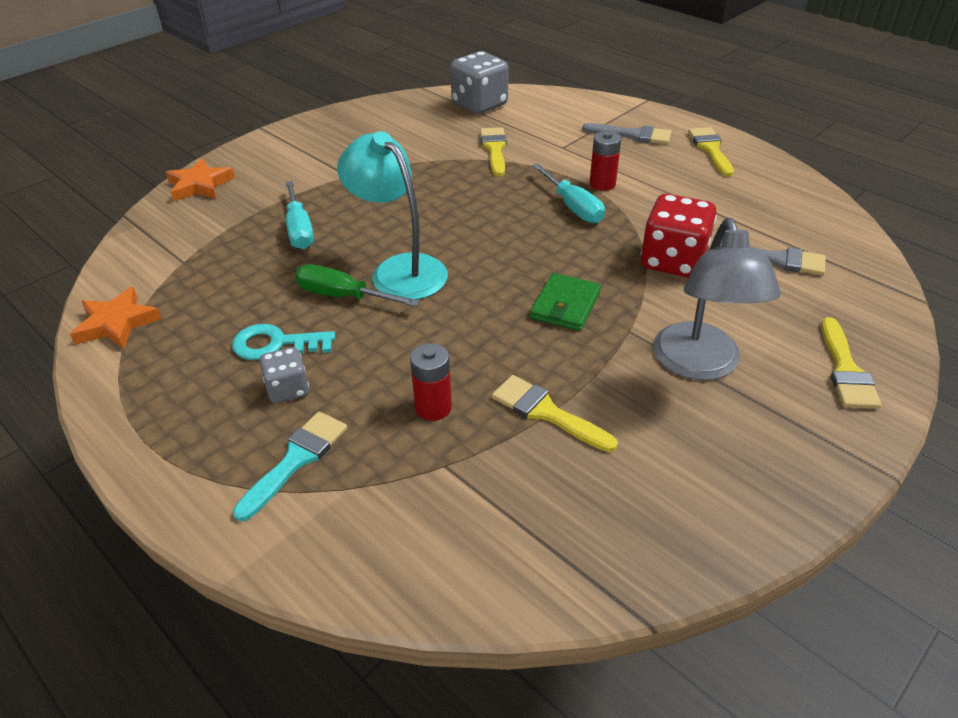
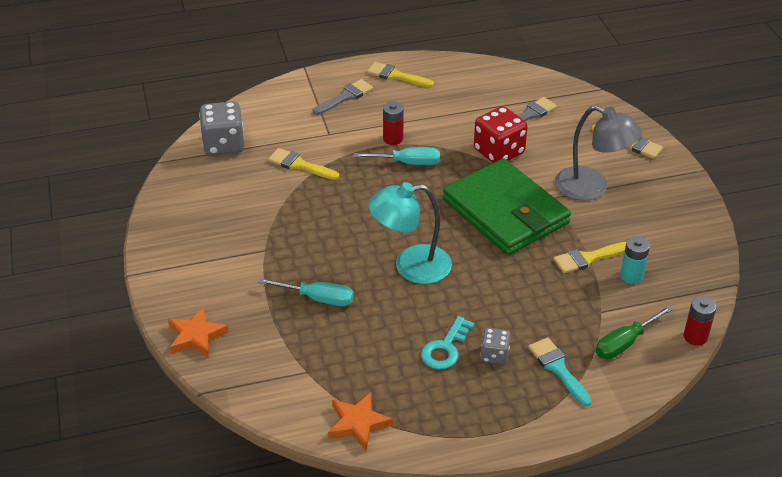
camera: 60 degrees left, 0 degrees up
green screwdriver [295,264,419,307] -> green screwdriver moved to [596,305,673,359]
red battery [410,343,452,421] -> red battery moved to [683,296,716,346]
green wallet [530,273,601,331] -> green wallet [443,159,571,255], size x2.29
none -> turquoise battery [620,236,650,284]

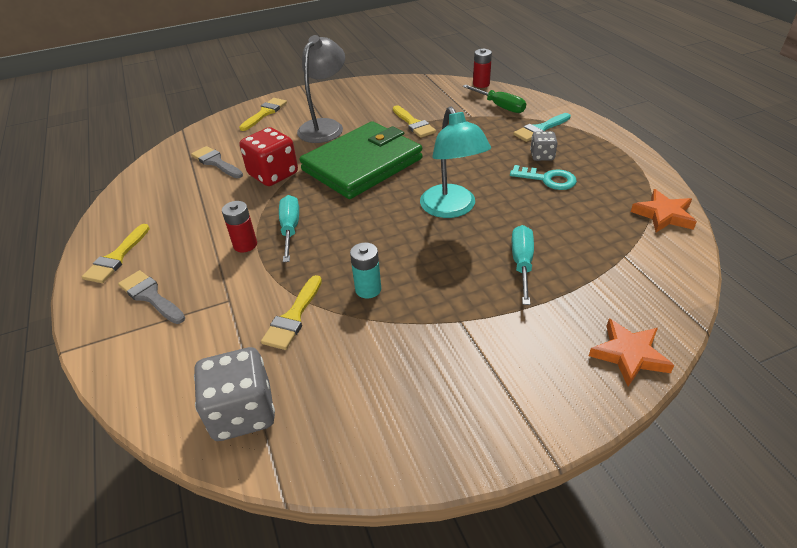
camera: 95 degrees left, 0 degrees up
turquoise battery [620,236,650,284] -> turquoise battery moved to [350,242,381,299]

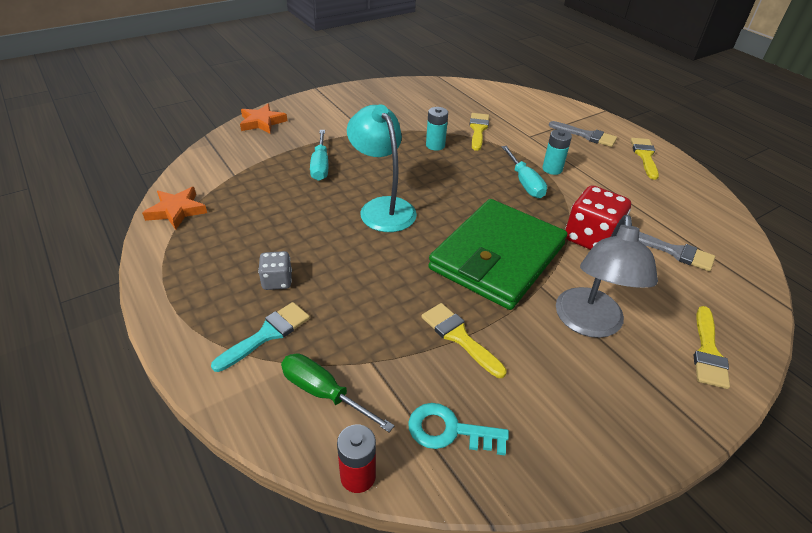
camera: 165 degrees right, 0 degrees up
grey dice [194,347,275,441] -> none
red battery [222,201,257,252] -> turquoise battery [543,130,572,175]
turquoise key [510,165,577,190] -> turquoise key moved to [408,403,509,455]

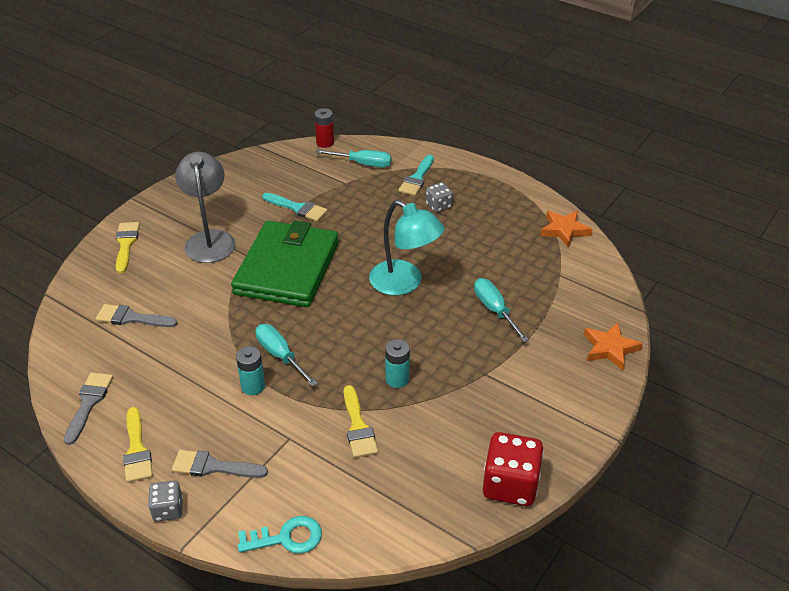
camera: 160 degrees right, 0 degrees up
green screwdriver [281,353,395,433] -> turquoise screwdriver [315,150,392,168]
turquoise key [408,403,509,455] -> turquoise key moved to [238,516,322,554]
yellow brush [421,303,507,378] -> turquoise brush [262,193,328,222]
red dice [565,185,631,250] -> red dice moved to [483,432,544,506]
none -> grey brush [64,372,113,445]
none -> grey dice [148,481,183,521]

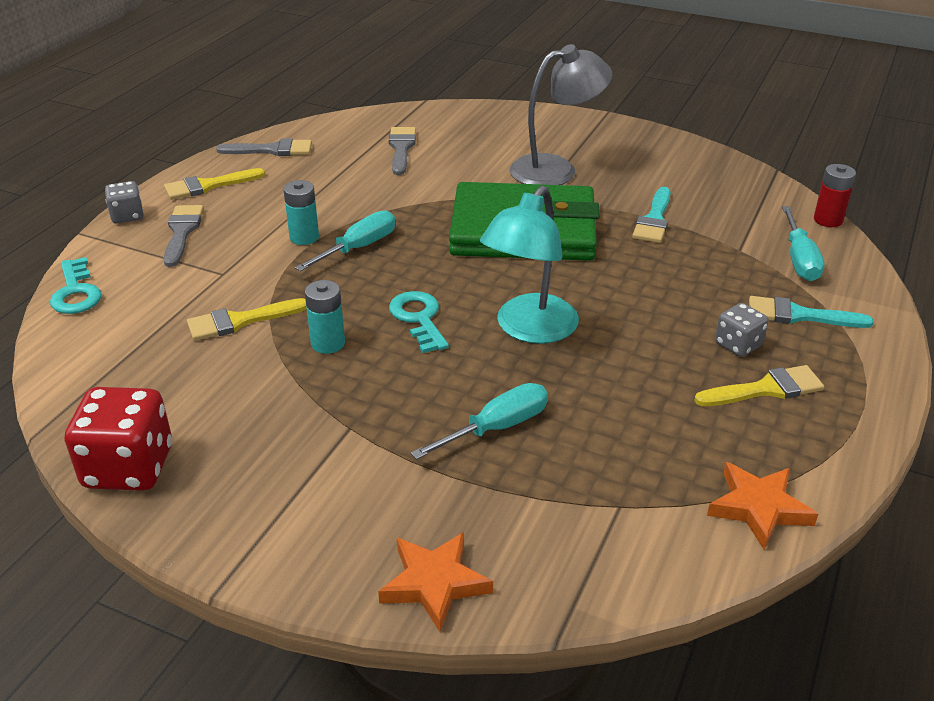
camera: 80 degrees right, 5 degrees down
yellow brush [116,222,140,274] -> yellow brush moved to [694,365,824,406]
none -> turquoise key [389,291,449,353]

